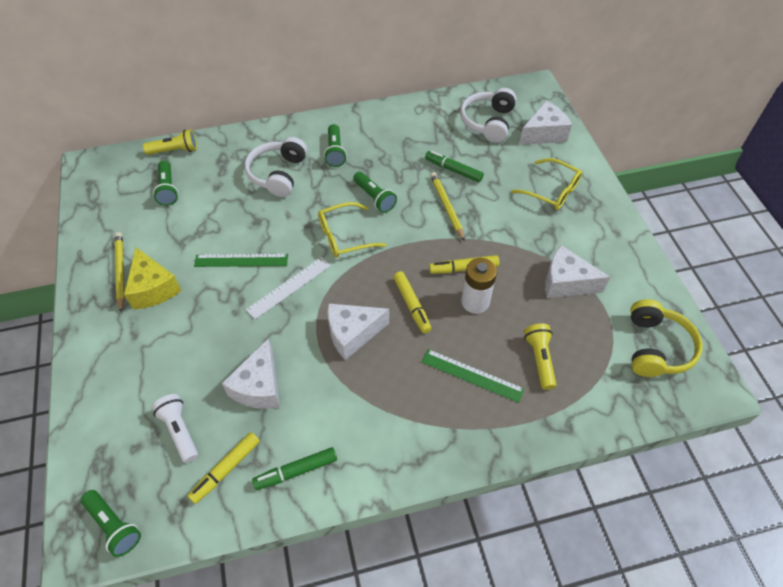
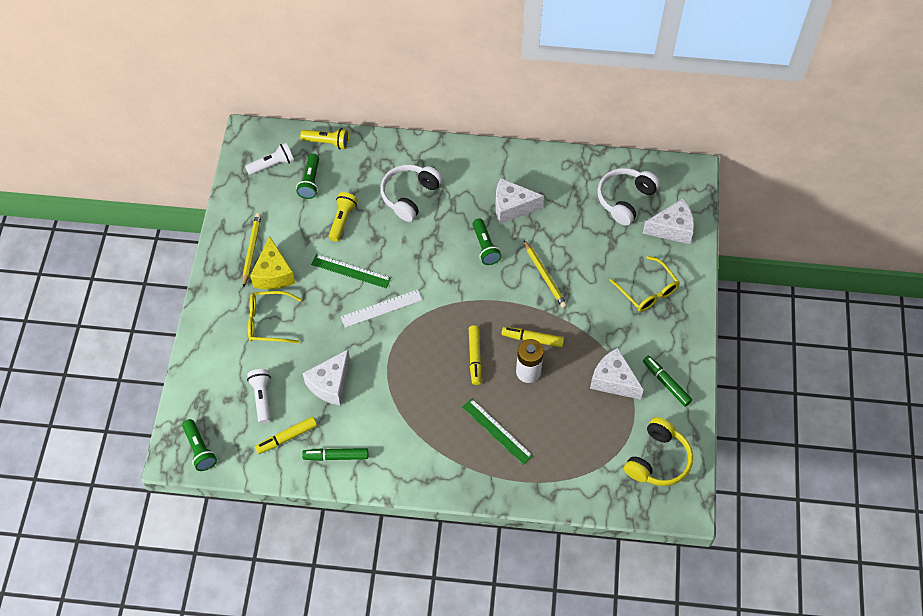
camera: 20 degrees right, 5 degrees up
yellow glasses [318,202,387,258] -> yellow glasses moved to [248,291,301,343]
green flashlight [324,124,347,167] -> none
white cheese [327,303,389,360] -> white cheese moved to [495,178,544,224]
green marker [425,151,484,182] -> green marker moved to [643,356,692,406]
yellow pencil [430,172,465,241] -> yellow pencil turned 150 degrees clockwise [524,240,567,309]
yellow flashlight [524,324,557,390] -> yellow flashlight moved to [329,192,358,242]
none -> white flashlight [245,143,294,175]

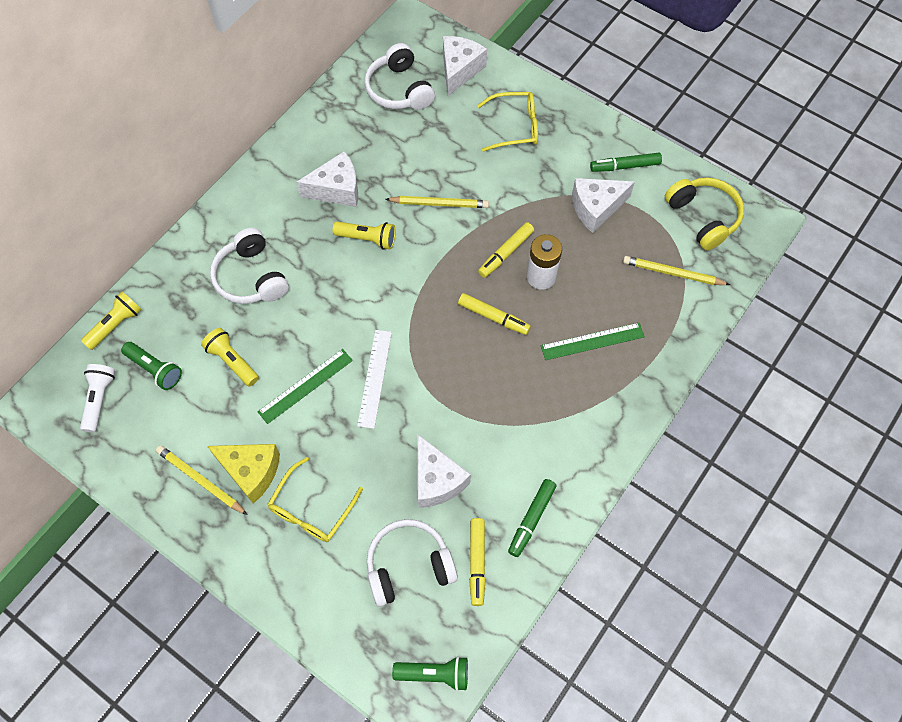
camera: 60 degrees left, 5 degrees up
white flashlight [247,369,271,424] -> white headphones [367,519,458,607]
green flashlight [473,218,502,265] -> yellow flashlight [333,221,396,250]
white cheese [495,178,544,224] -> white cheese turned 135 degrees counterclockwise [296,151,358,207]
none -> yellow pencil [623,256,730,285]

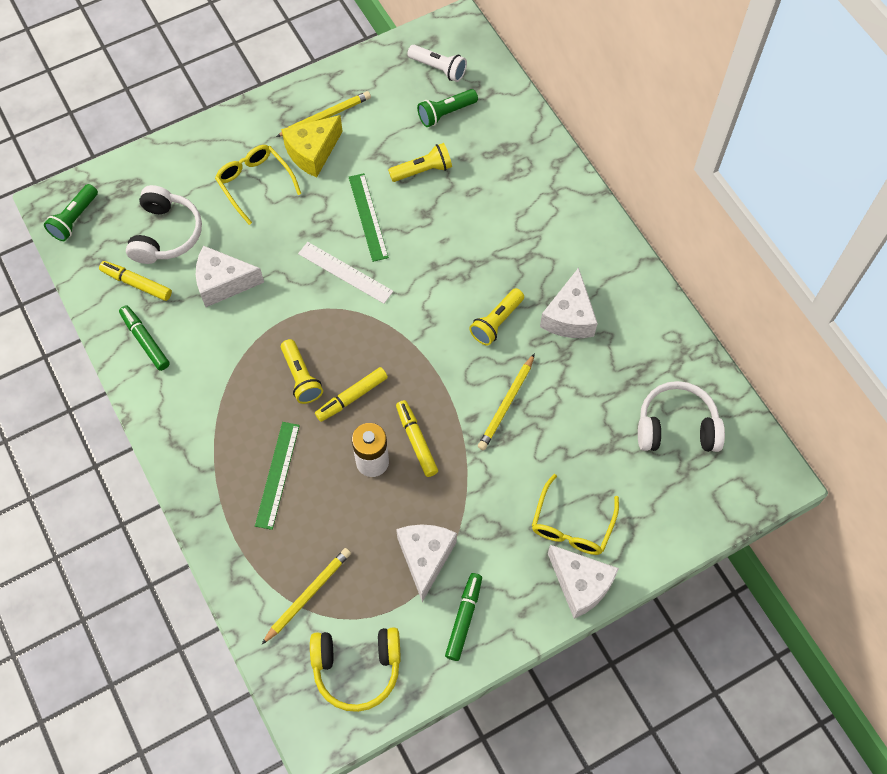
camera: 115 degrees right, 0 degrees up
yellow flashlight [81,292,142,350] -> yellow flashlight moved to [281,339,323,404]
white headphones [210,228,289,304] -> none
white cheese [443,36,487,96] -> white cheese moved to [548,545,619,619]

